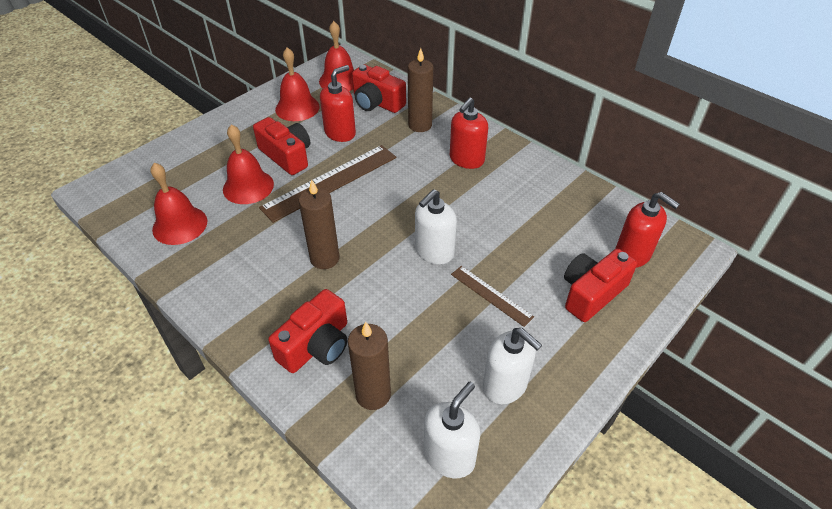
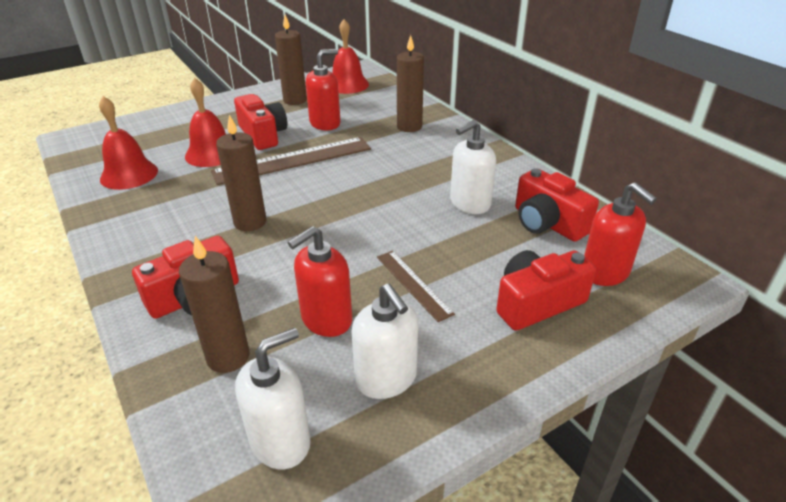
camera: 15 degrees right, 10 degrees down
red bell [275,47,320,121] -> brown candle [275,15,307,105]
red camera [352,64,406,113] -> red camera moved to [515,168,599,242]
white soap dispenser [415,189,457,265] -> white soap dispenser moved to [450,120,496,214]
red soap dispenser [450,97,488,169] -> red soap dispenser moved to [288,226,352,337]

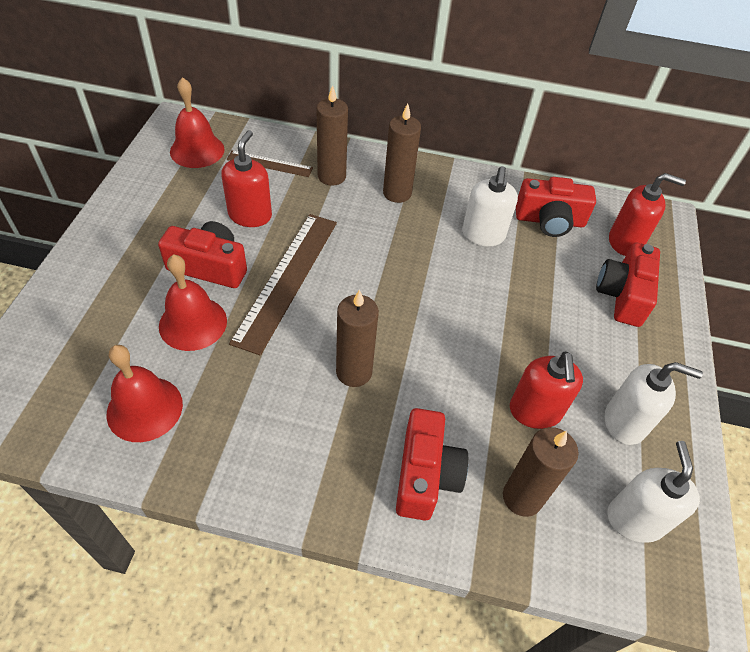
camera: 50 degrees left, 15 degrees up
brown candle [275,15,307,105] -> brown candle moved to [383,103,421,203]
brown ruler [377,251,455,322] -> brown ruler moved to [227,150,313,177]

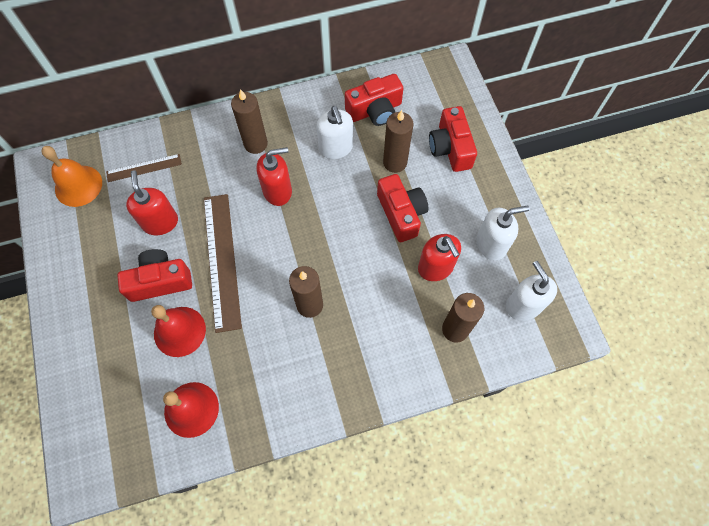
camera: 25 degrees left, 15 degrees up
red bell [170,77,224,168] -> orange bell [41,146,102,207]
brown candle [316,85,348,186] -> brown candle moved to [383,110,413,173]
red camera [396,408,468,521] -> red camera moved to [377,174,428,242]
red soap dispenser [609,173,686,256] -> red soap dispenser moved to [257,147,292,206]

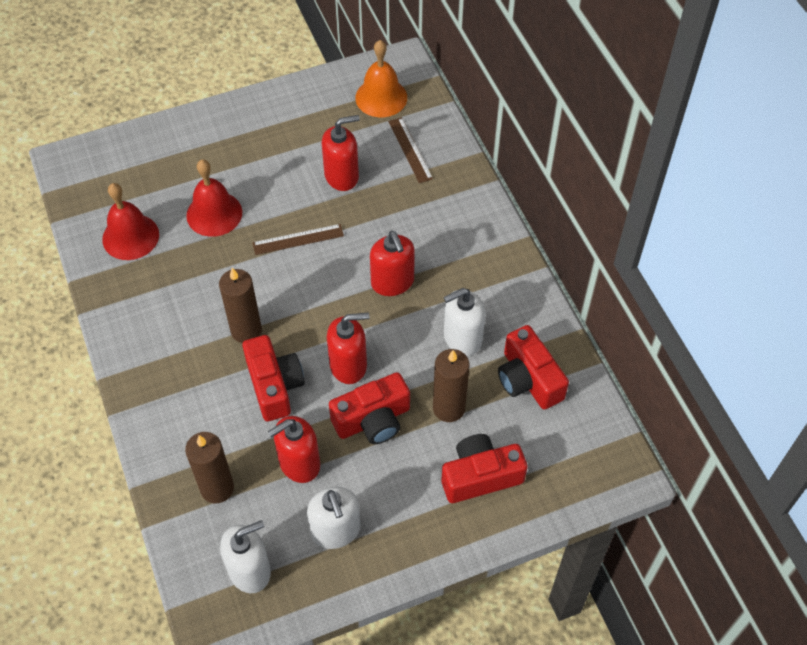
camera: 85 degrees right, 10 degrees down
red camera [117,249,192,302] -> red camera moved to [243,335,305,421]
brown ruler [204,194,242,333] -> brown ruler [252,224,344,255], size x0.54
brown candle [231,89,268,154] -> none
none -> red soap dispenser [327,313,369,384]

